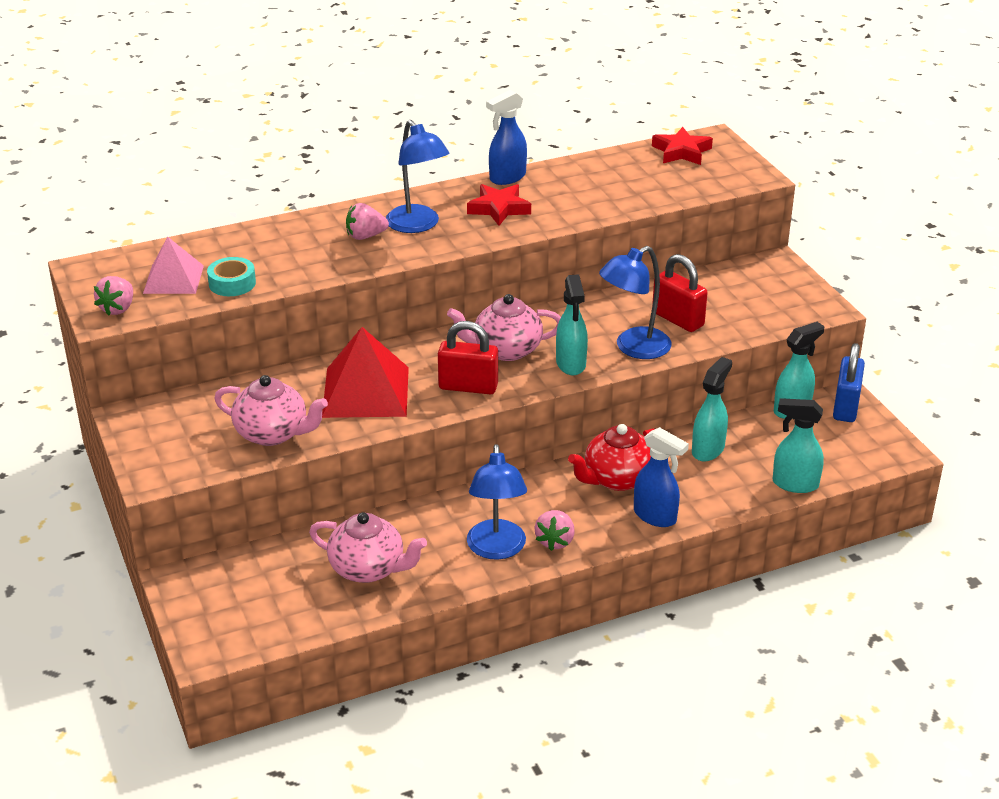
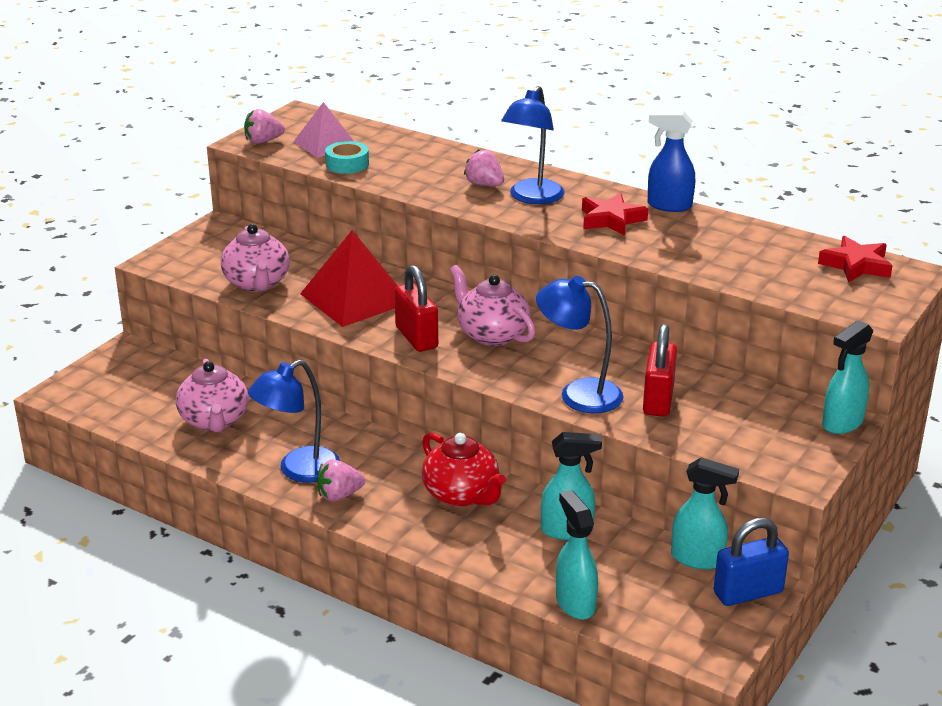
camera: 55 degrees right, 5 degrees down
turquoise spray bottle [556,274,588,375] -> turquoise spray bottle moved to [822,320,874,434]
red teapot [568,424,654,491] -> red teapot turned 150 degrees counterclockwise [422,433,506,507]
blue spray bottle [634,427,689,527] -> none

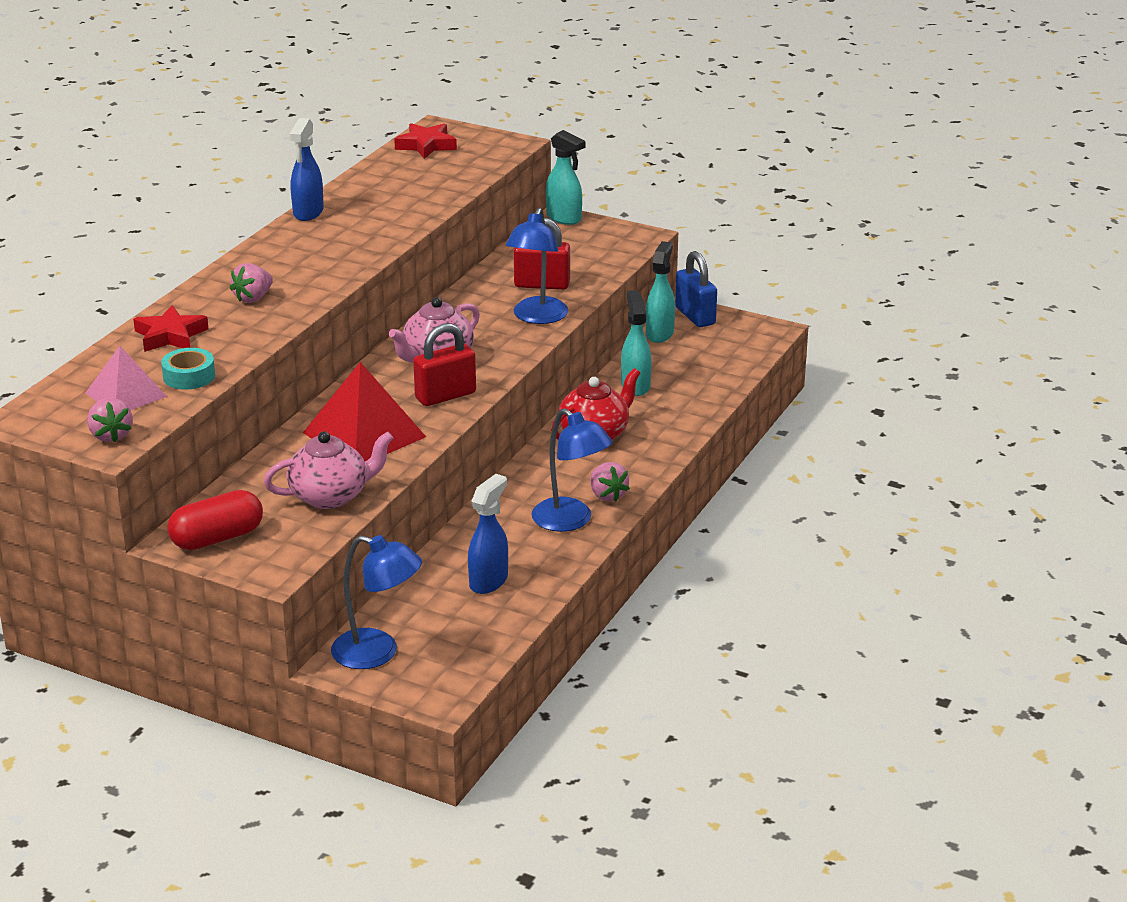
camera: 95 degrees left, 0 degrees up
pink teapot [176,359,248,432] -> blue spray bottle [468,474,508,594]
blue lamp [501,86,564,204] -> blue lamp moved to [331,535,422,669]
turquoise spray bottle [556,490,598,620] -> none
red star [582,193,648,236] -> red star moved to [133,305,209,352]
none -> red capsule [168,490,263,550]

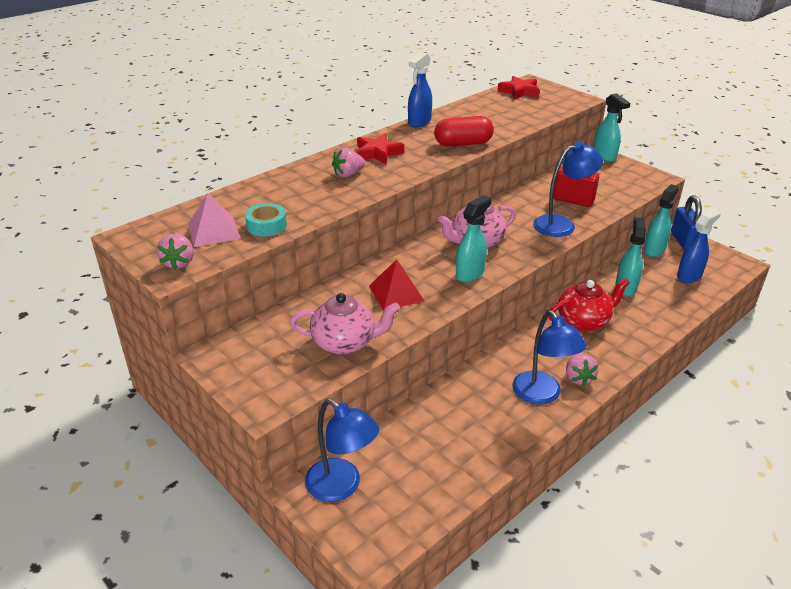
camera: 20 degrees right, 5 degrees up
red star [133,305,209,352] -> red star moved to [356,134,404,164]
red capsule [168,490,263,550] -> red capsule moved to [434,116,494,146]
red pyramid [303,362,426,462] -> red pyramid [369,259,424,311], size x0.64
red padlock [413,323,476,406] -> turquoise spray bottle [456,195,492,282]
blue spray bottle [468,474,508,594] -> blue spray bottle moved to [677,209,721,283]
blue lamp [506,208,568,324] -> blue lamp turned 150 degrees counterclockwise [533,142,603,237]

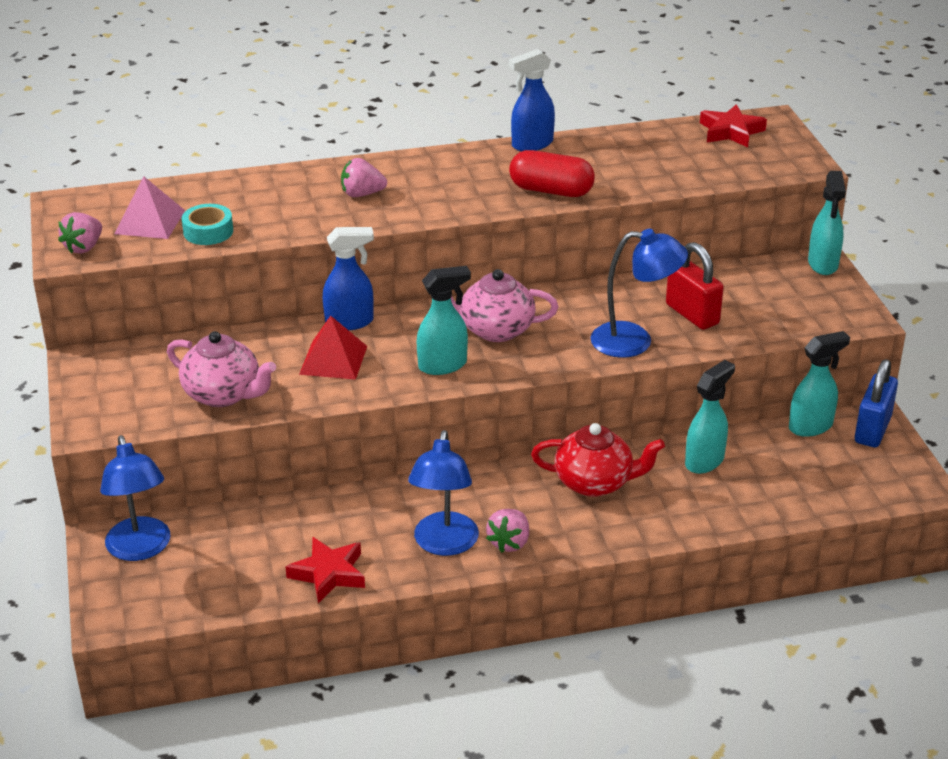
camera: 30 degrees right, 0 degrees up
red star [356,134,404,164] -> red star moved to [286,537,365,603]
blue spray bottle [677,209,721,283] -> blue spray bottle moved to [323,227,374,330]

